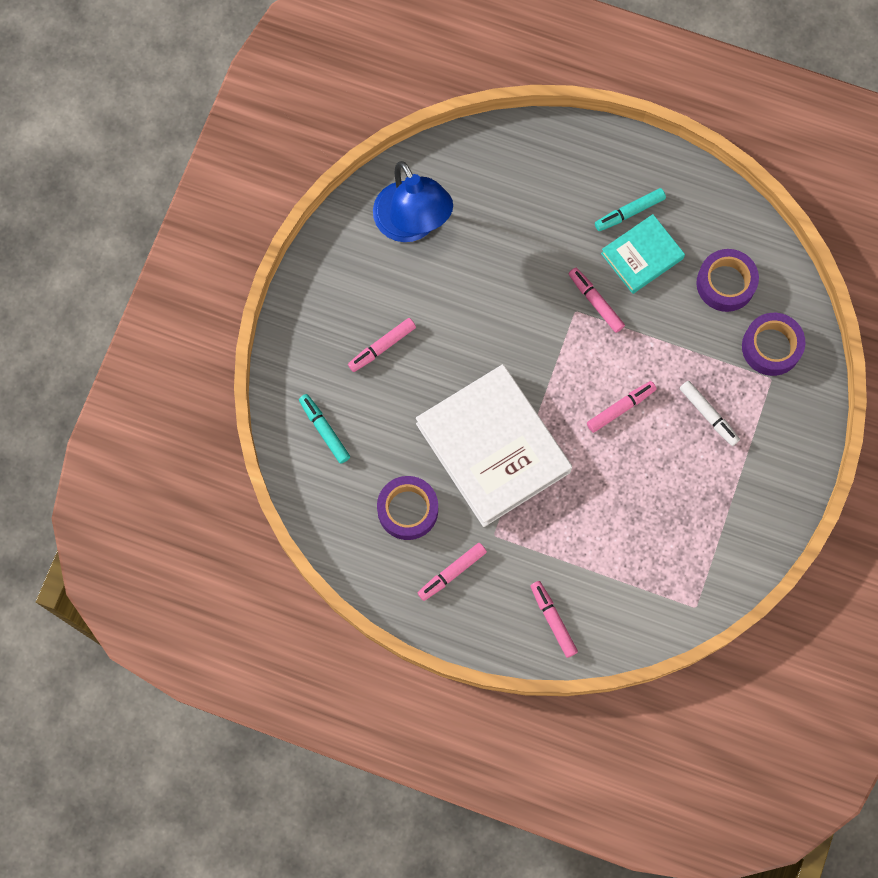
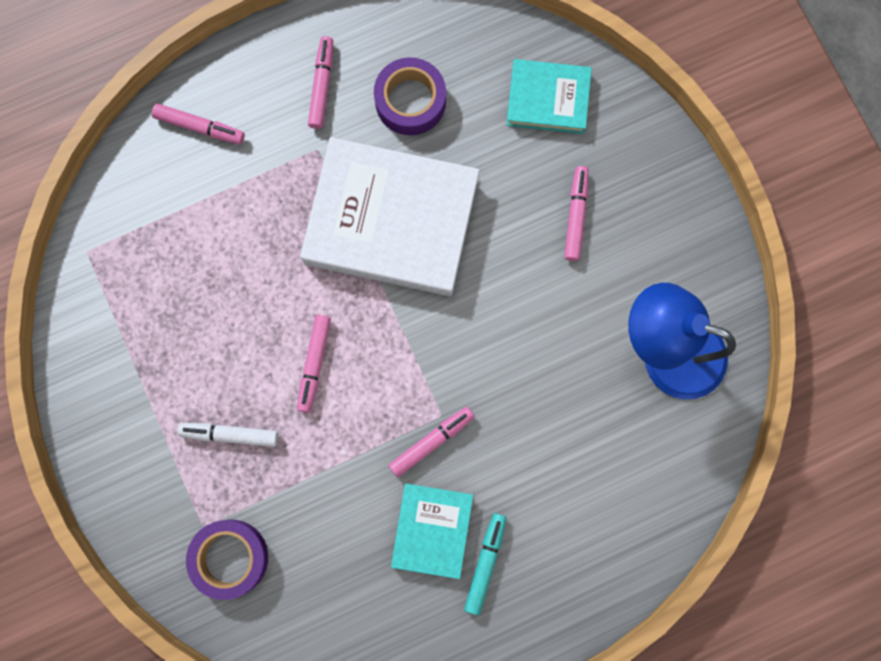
camera: 135 degrees right, 5 degrees up
turquoise marker [299,394,350,464] -> turquoise book [506,59,592,134]
pink marker [569,268,625,333] -> pink marker turned 45 degrees counterclockwise [388,407,475,477]
purple tape [696,249,759,312] -> none

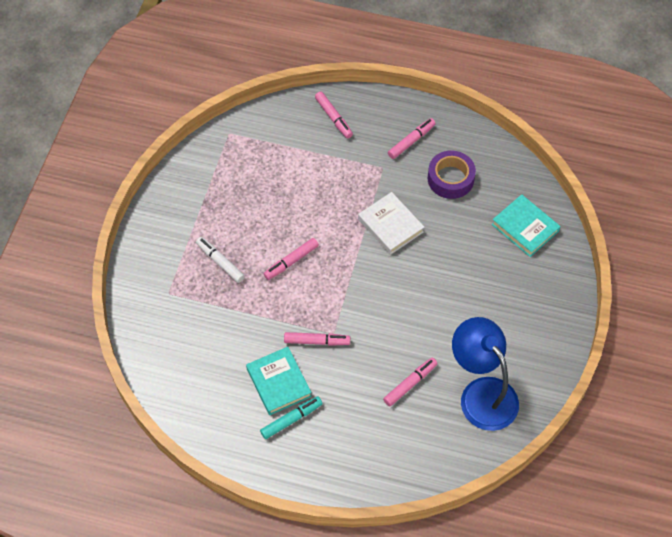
camera: 40 degrees right, 20 degrees down
purple tape [186,520,268,600] -> none
white book [300,137,479,296] -> white book [358,192,424,255], size x0.52
turquoise book [391,483,473,579] -> turquoise book turned 75 degrees counterclockwise [246,347,312,415]
pink marker [564,166,589,261] -> pink marker moved to [383,358,438,406]

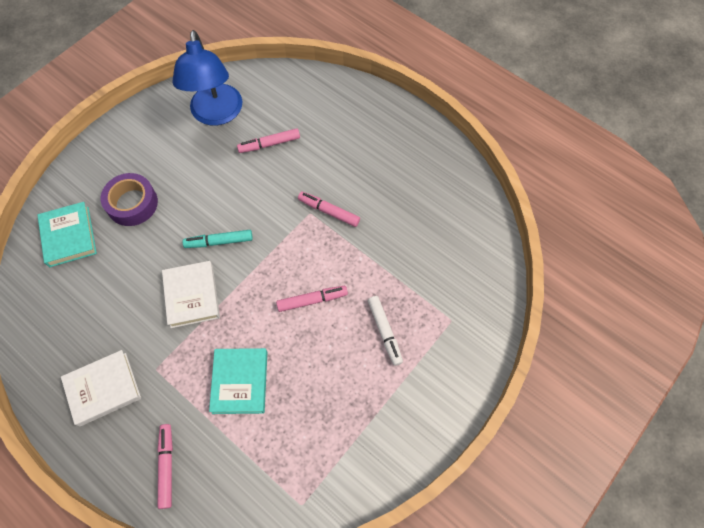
camera: 155 degrees left, 5 degrees up
turquoise book [246,347,312,415] -> turquoise book moved to [209,348,267,414]
turquoise marker [260,397,323,439] -> turquoise marker moved to [183,230,253,248]
pink marker [388,118,436,159] -> white book [61,350,141,426]
purple tape [428,151,476,199] -> purple tape moved to [101,173,158,226]

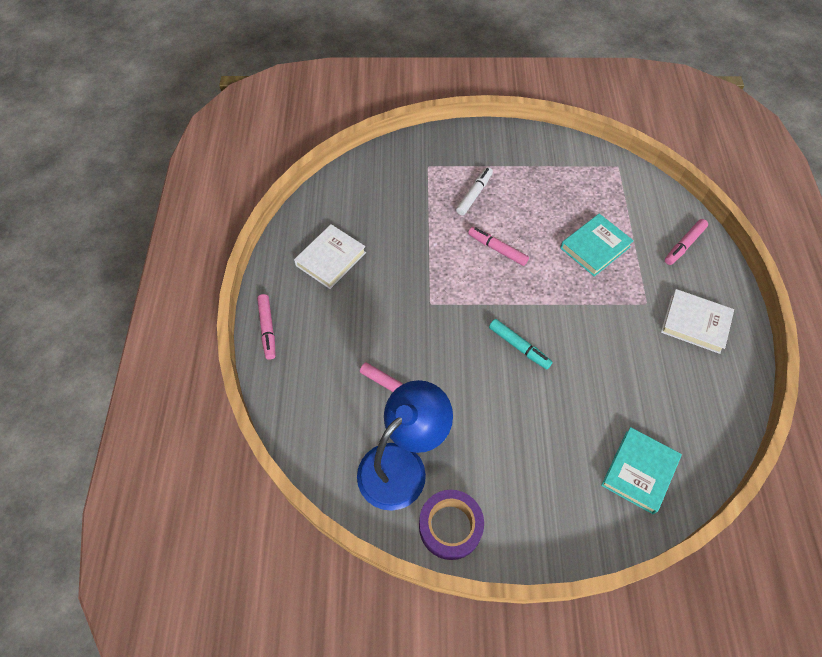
camera: 130 degrees left, 5 degrees down
purple tape [101,173,158,226] -> purple tape moved to [419,490,484,560]
white book [162,261,220,328] -> white book moved to [294,224,366,289]
pink marker [298,192,360,227] -> pink marker moved to [257,294,276,360]

